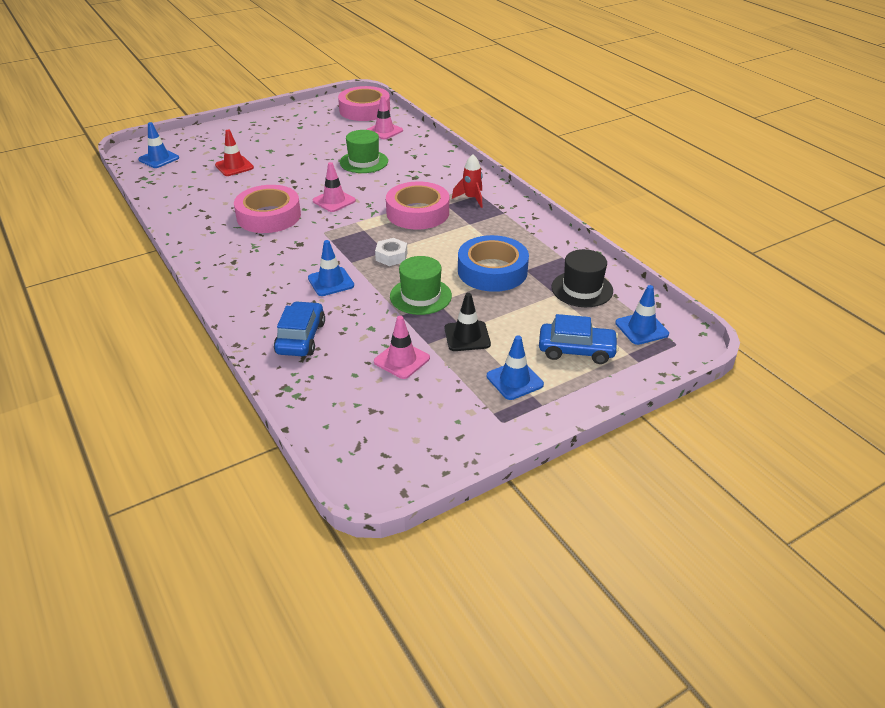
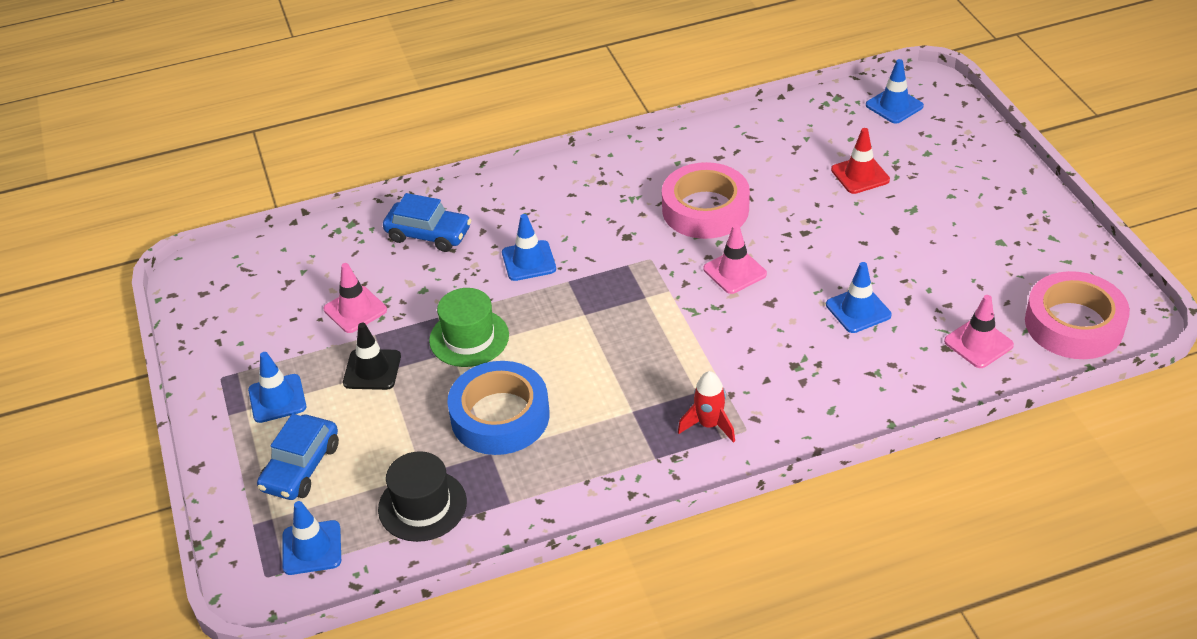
camera: 105 degrees right, 5 degrees up
green hat [340,130,388,173] -> blue traffic cone [826,262,891,333]
white nut [375,238,407,266] -> none
pink tape [386,181,449,229] -> none

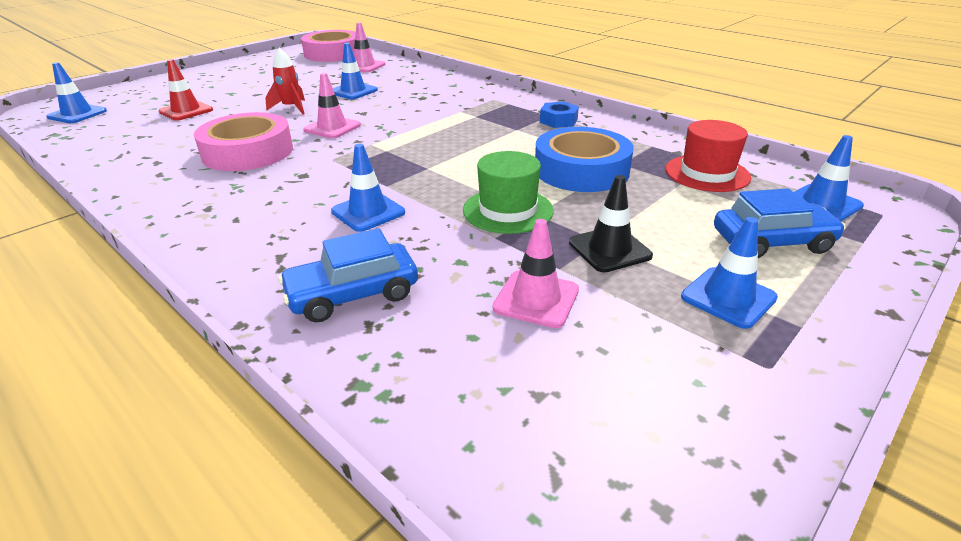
camera: 120 degrees left, 10 degrees down
black hat [378,451,467,542] -> red hat [665,120,751,192]
blue car [383,193,471,252] -> blue car turned 105 degrees counterclockwise [278,228,418,323]
red rocket [678,371,735,443] -> red rocket moved to [265,48,305,114]
none -> blue nut [540,101,579,128]

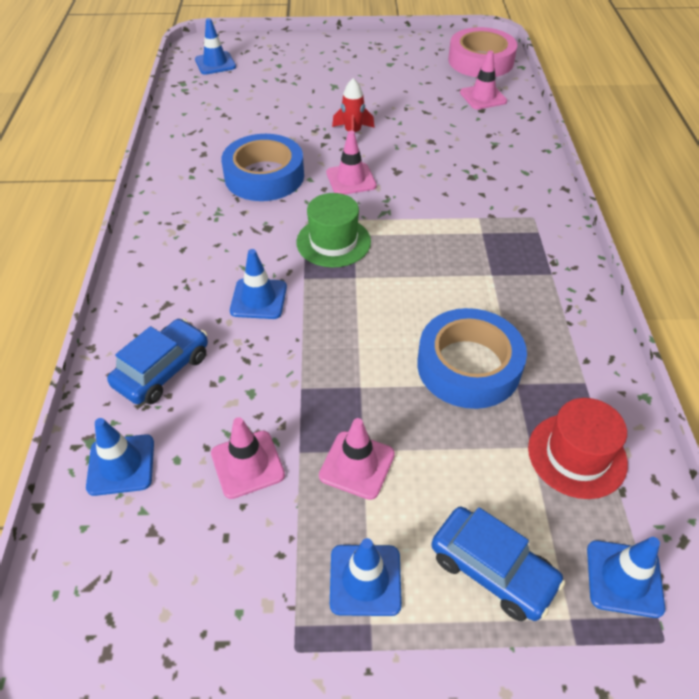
camera: 45 degrees right, 15 degrees up
red traffic cone [158,59,213,121] -> none
pink tape [194,112,293,171] -> blue tape [221,134,304,201]
blue car [278,228,418,323] -> blue car turned 105 degrees clockwise [107,318,208,404]
blue traffic cone [333,43,378,99] -> blue traffic cone moved to [86,418,154,496]
green hat [463,151,554,234] -> green hat moved to [296,193,371,268]
blue nut [540,101,579,128] -> none
black traffic cone [569,175,653,272] -> pink traffic cone [319,418,395,500]

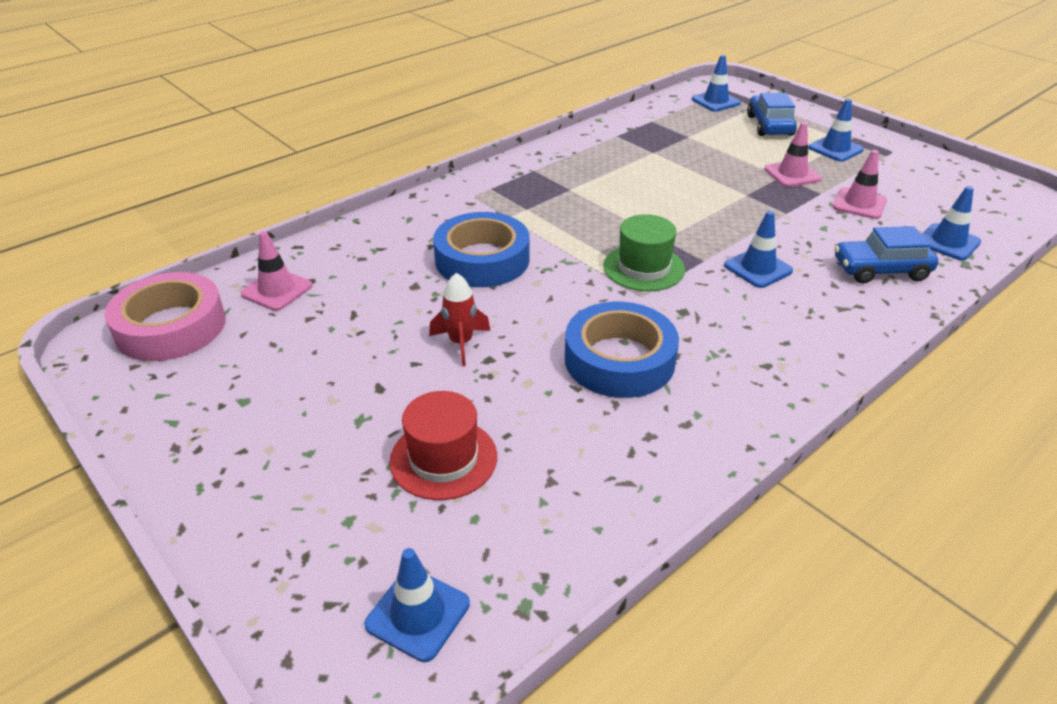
camera: 130 degrees left, 10 degrees down
pink traffic cone [326,131,377,195] -> none
blue tape [417,308,527,409] -> blue tape moved to [433,212,529,287]
red hat [528,398,628,499] -> red hat moved to [389,391,497,500]

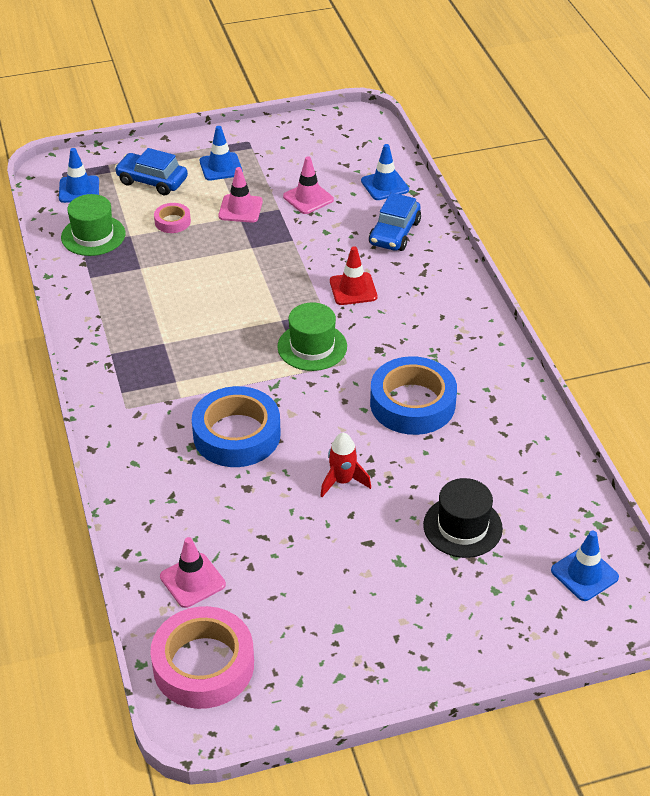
camera: 65 degrees left, 5 degrees up
red hat [389,391,497,500] -> black hat [423,478,503,558]
blue traffic cone [724,211,793,288] -> red traffic cone [330,246,377,305]
none -> green hat [61,194,125,256]
none -> pink tape [154,203,191,233]

